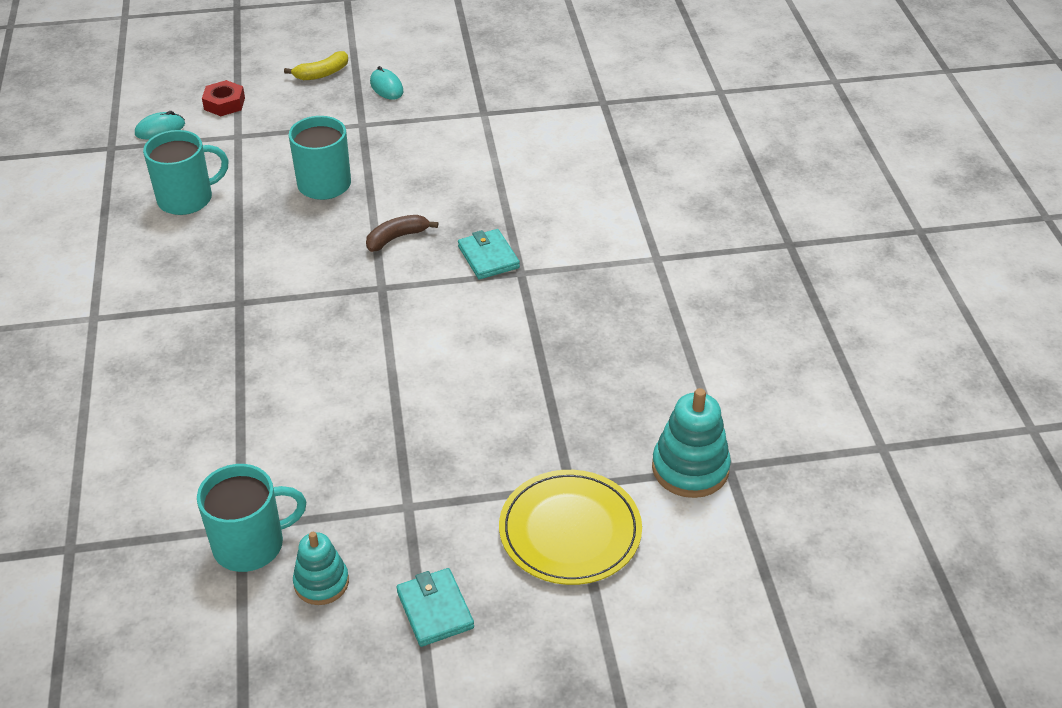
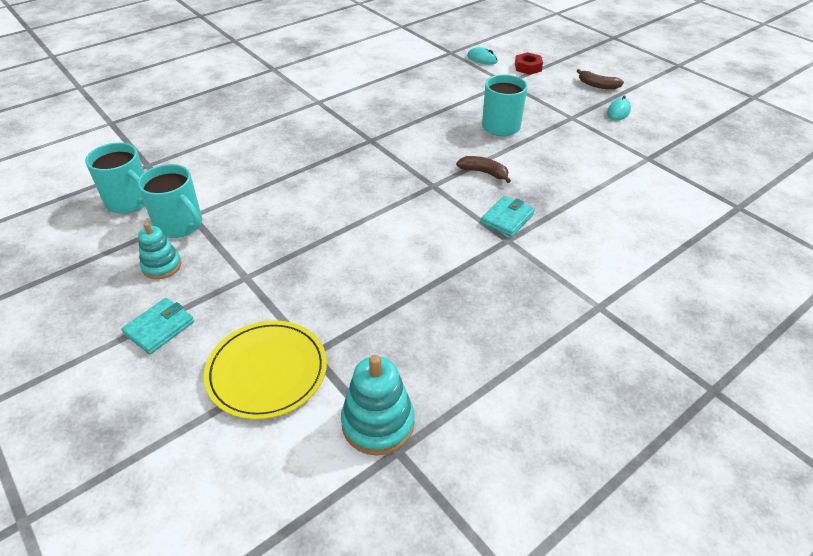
camera: 60 degrees right, 0 degrees up
turquoise mug [143,130,229,215] -> turquoise mug moved to [85,143,145,214]
yellow banana [284,51,348,80] -> brown banana [577,69,624,90]

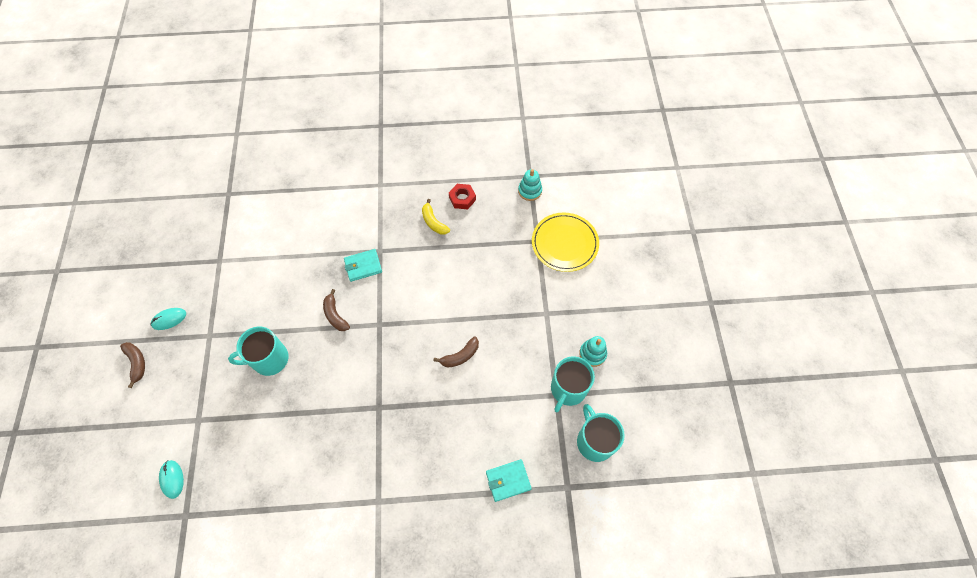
camera: 145 degrees left, 20 degrees up
turquoise wallet [121,298,194,354] -> turquoise wallet moved to [486,459,532,502]
turquoise mug [137,164,202,238] -> turquoise mug turned 135 degrees counterclockwise [551,356,595,413]
turquoise stacking toy [341,355,415,455] -> turquoise stacking toy [518,169,542,201], size x0.66
red nut [515,52,543,75] -> red nut moved to [449,184,476,209]
none -> yellow banana [422,199,450,235]
none -> brown banana [433,336,479,368]

